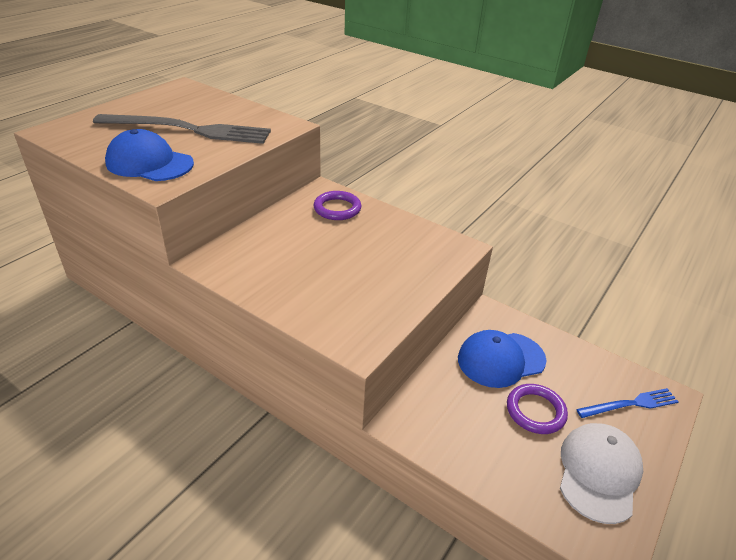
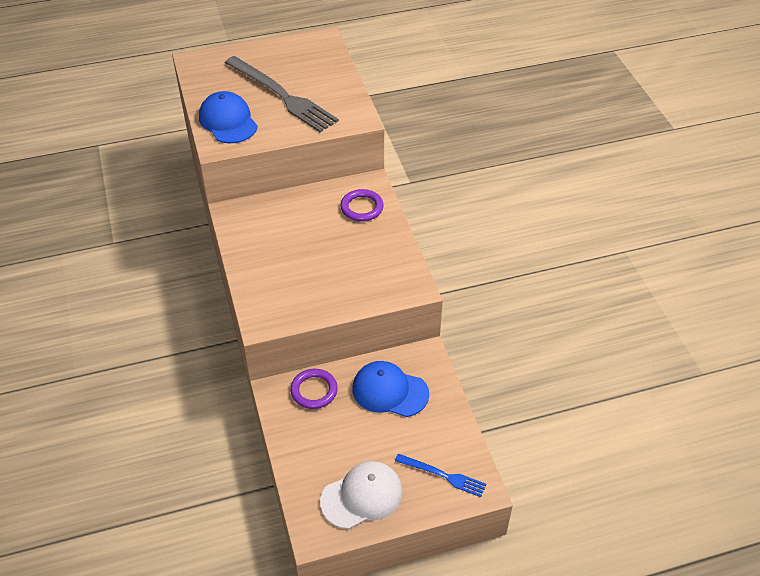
camera: 40 degrees right, 10 degrees up
purple ring [507,384,568,434] -> purple ring moved to [290,369,338,409]

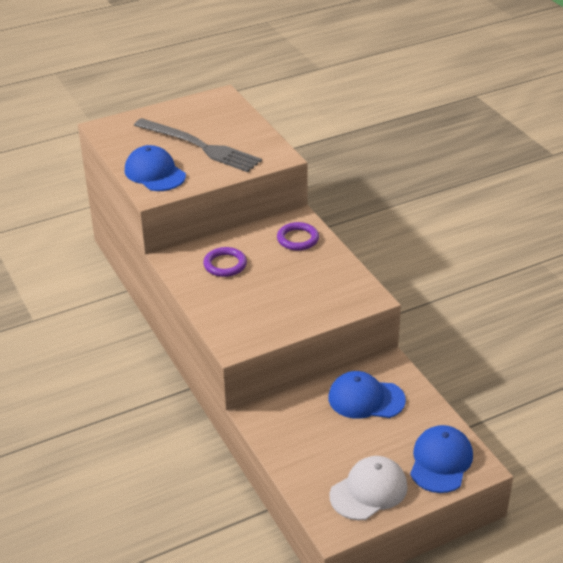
camera: 10 degrees left, 10 degrees down
purple ring [290,369,338,409] -> purple ring moved to [203,247,247,277]
blue fork [395,454,486,497] -> blue cap [410,425,473,493]

